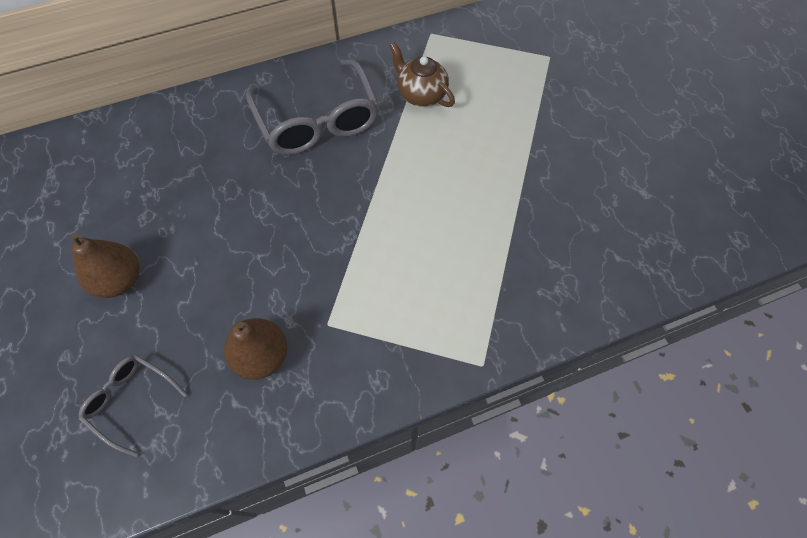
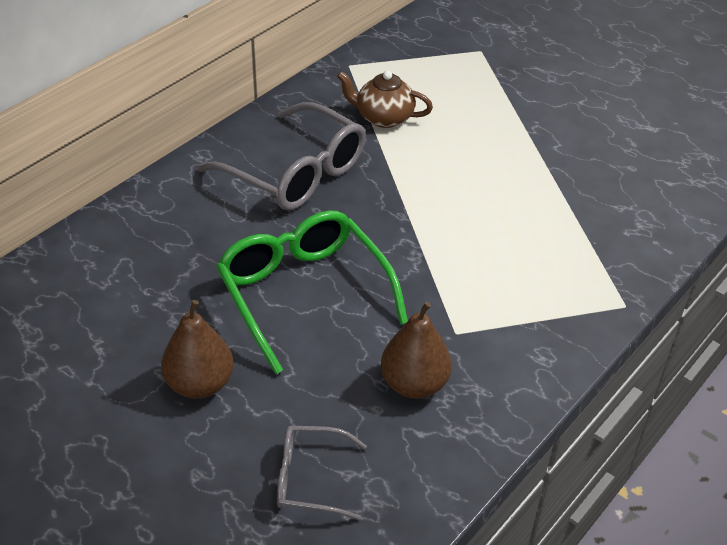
camera: 30 degrees left, 20 degrees down
none -> green glasses [216,210,408,374]

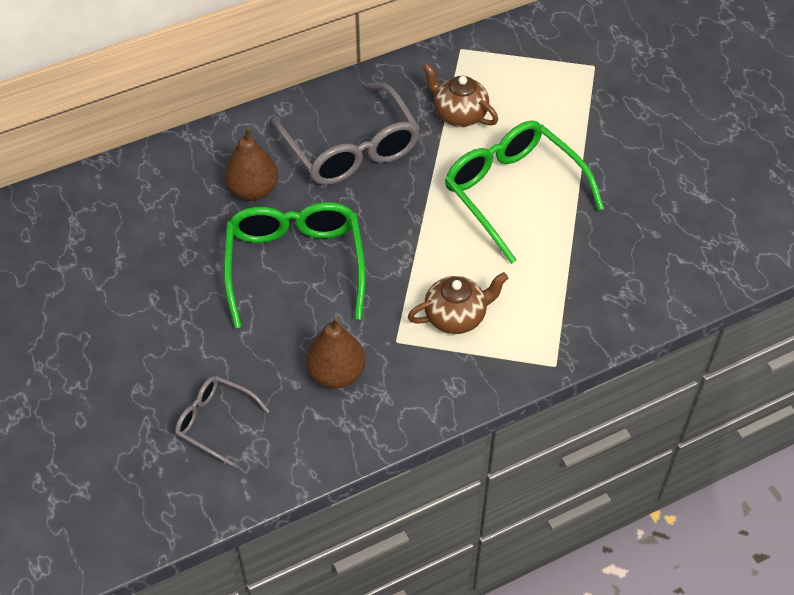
camera: 25 degrees right, 10 degrees up
brown pear [161,300,234,399] -> brown pear moved to [224,127,278,201]
none -> brown teapot [408,272,508,334]
none -> green glasses [445,120,604,264]

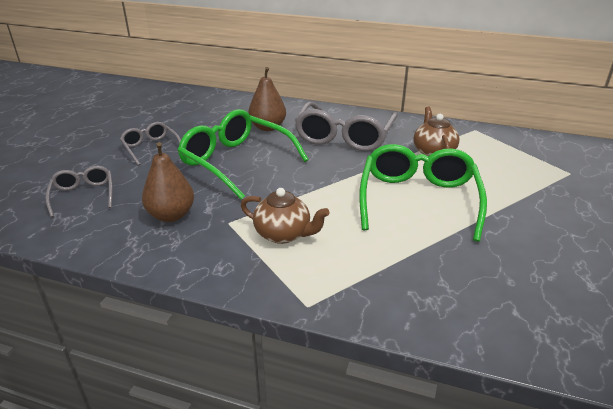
camera: 45 degrees right, 20 degrees down
green glasses [224,202,366,329] -> green glasses turned 90 degrees counterclockwise [177,109,309,200]
none -> grey glasses [120,122,181,166]

